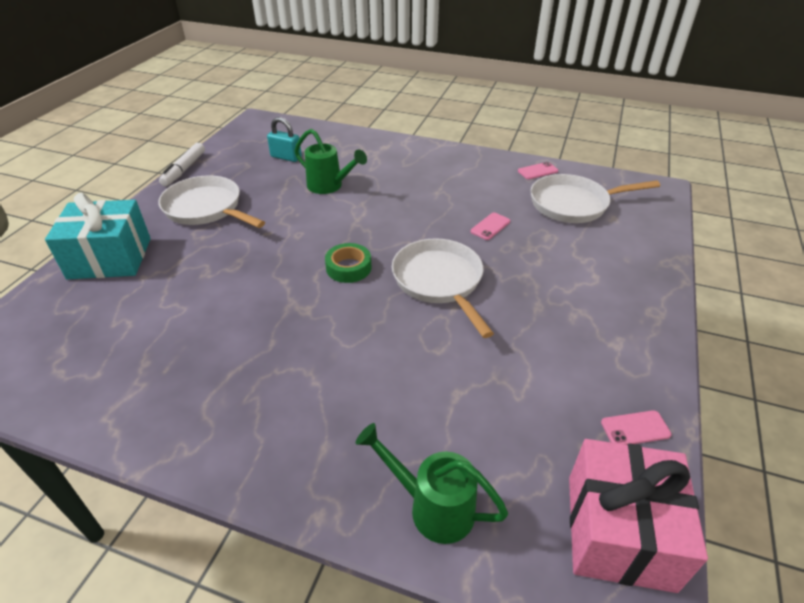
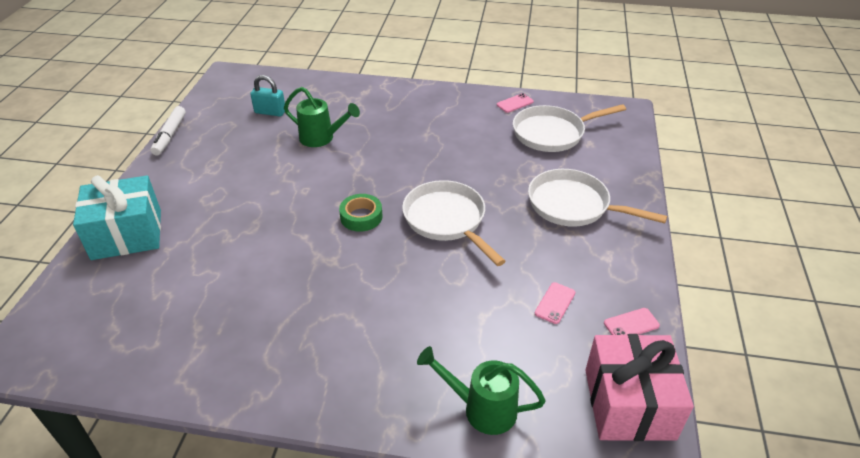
camera: 10 degrees left, 0 degrees up
white pan [158,175,265,228] -> white pan moved to [528,169,667,227]
pink phone [470,213,510,240] -> pink phone moved to [535,282,575,324]

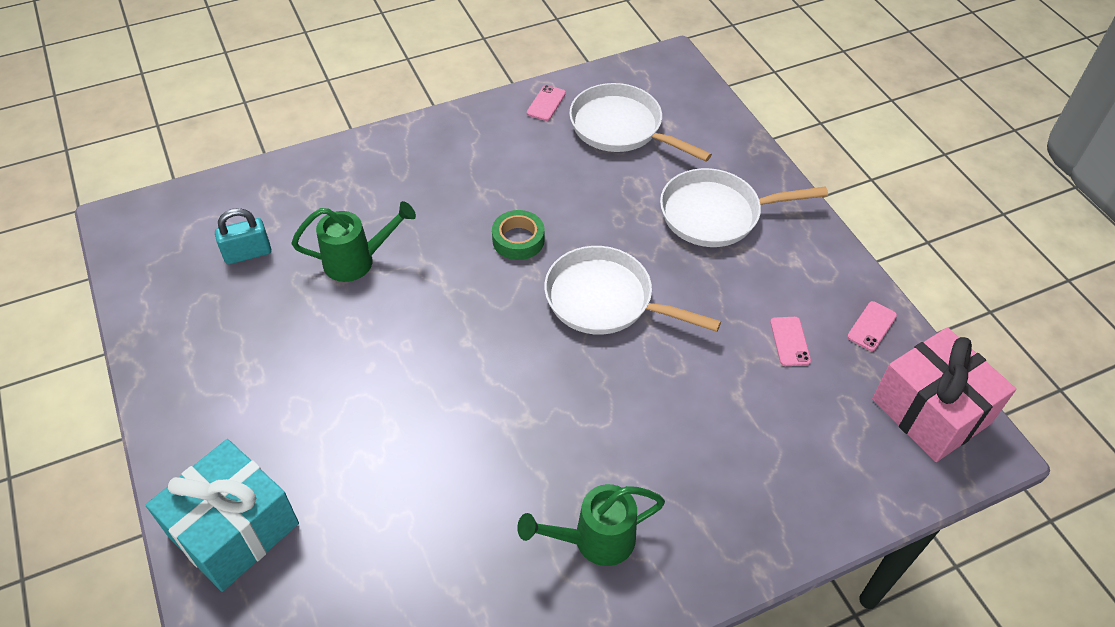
camera: 35 degrees left, 10 degrees up
white marker [150,106,186,156] -> none
green tape [339,194,383,232] -> green tape moved to [492,210,545,260]
green watering can [417,346,546,435] -> green watering can moved to [517,484,665,566]
white pan [513,104,626,152] -> white pan turned 90 degrees clockwise [569,83,712,162]

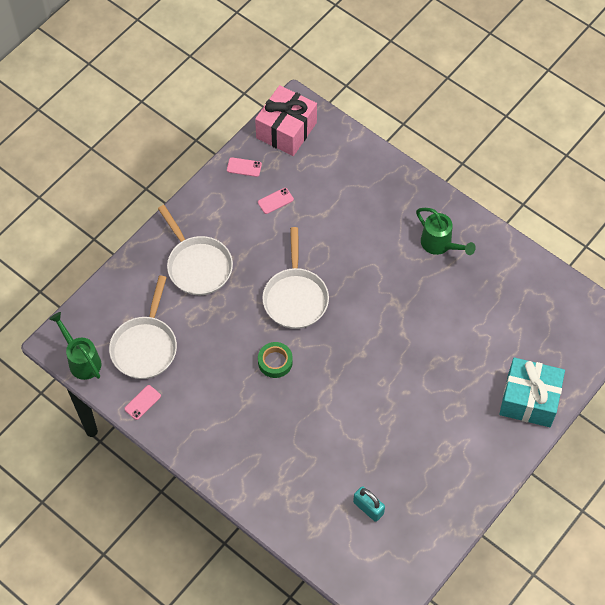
camera: 115 degrees left, 10 degrees up
green watering can [292,201,416,282] -> green watering can moved to [49,312,101,380]
pink phone [527,85,566,121] -> pink phone turned 45 degrees counterclockwise [124,385,161,420]

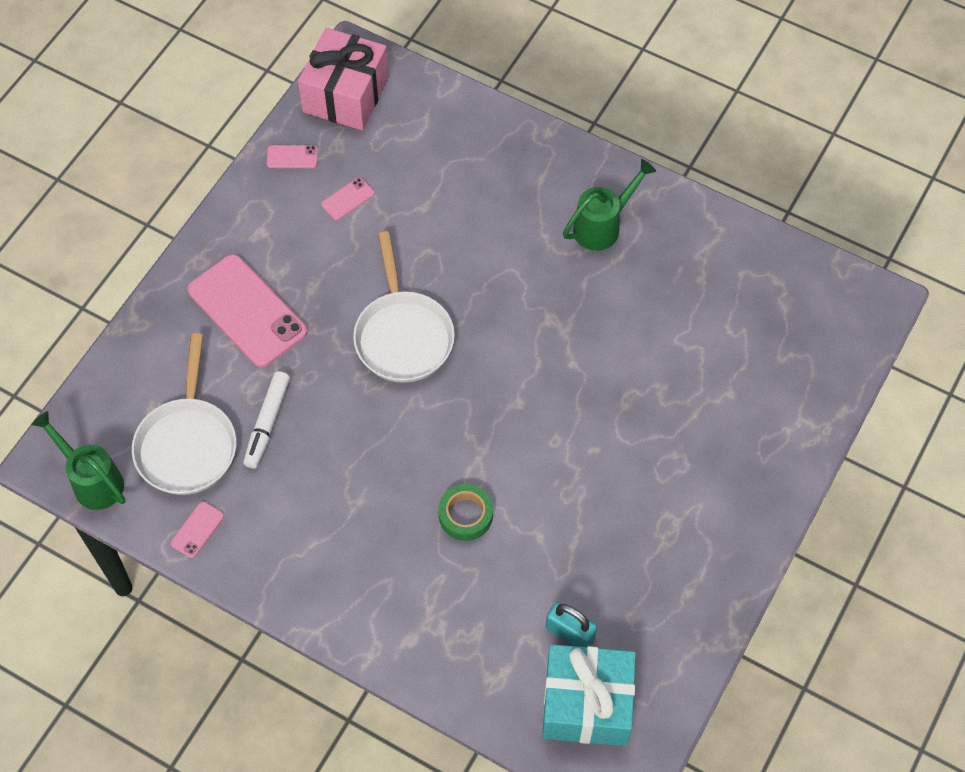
camera: 10 degrees left, 0 degrees up
white pan [158,205,233,295] -> pink phone [188,254,307,368]
green tape [258,342,293,378] -> green tape moved to [438,484,493,541]
green watering can [416,208,476,255] -> green watering can turned 75 degrees counterclockwise [563,159,656,251]
turquoise gift [499,357,565,427] -> turquoise gift moved to [542,644,636,746]
none -> white marker [243,371,290,469]

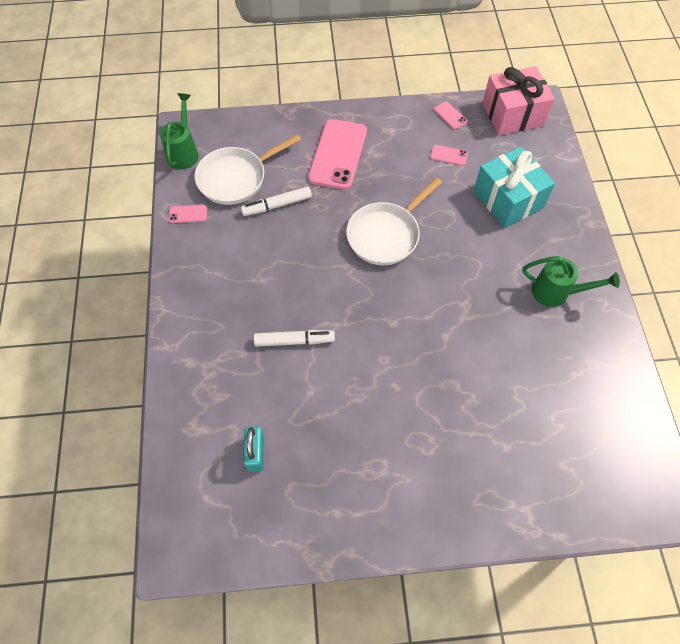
camera: 55 degrees right, 0 degrees up
green tape [438,484,493,541] -> white marker [254,330,335,347]
turquoise gift [542,644,636,746] -> turquoise gift moved to [473,147,555,228]

